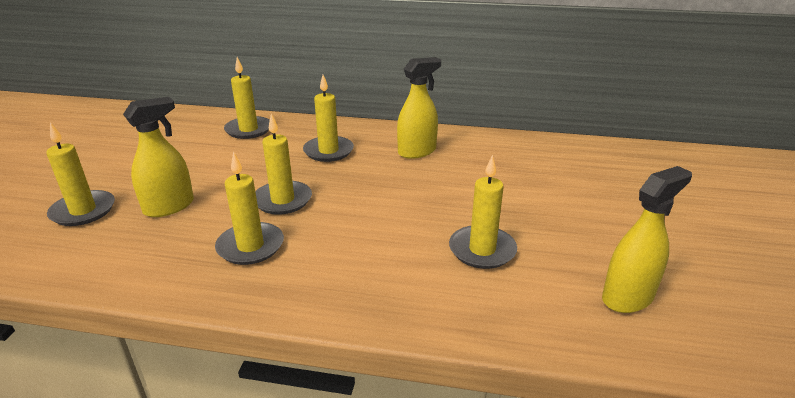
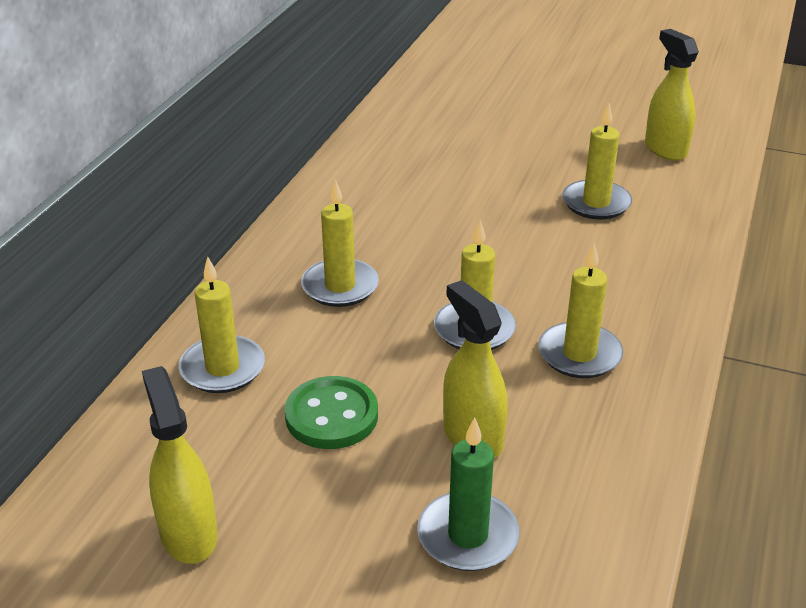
camera: 80 degrees left, 5 degrees up
yellow candle [46,122,115,226] -> green candle [417,417,520,571]
yellow spray bottle [397,57,441,159] -> yellow spray bottle moved to [142,366,218,564]
none -> green button [284,376,378,449]

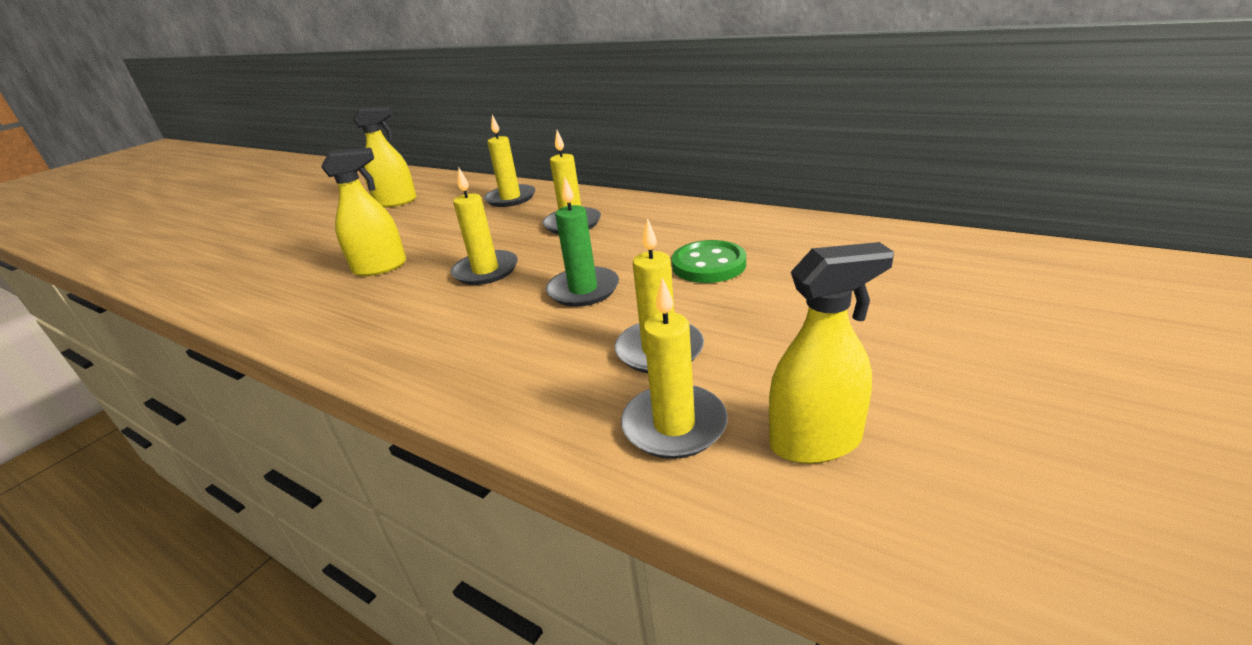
camera: 105 degrees right, 5 degrees down
green button [284,376,378,449] -> green button moved to [671,240,746,283]
green candle [417,417,520,571] -> green candle moved to [546,176,619,307]
yellow candle [538,243,623,378] -> yellow candle moved to [621,278,728,459]

